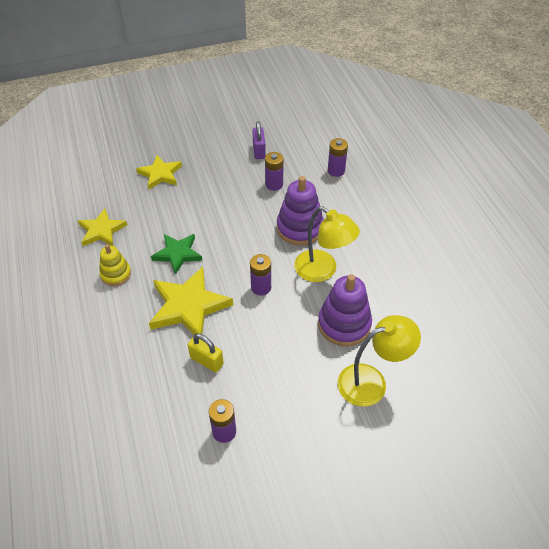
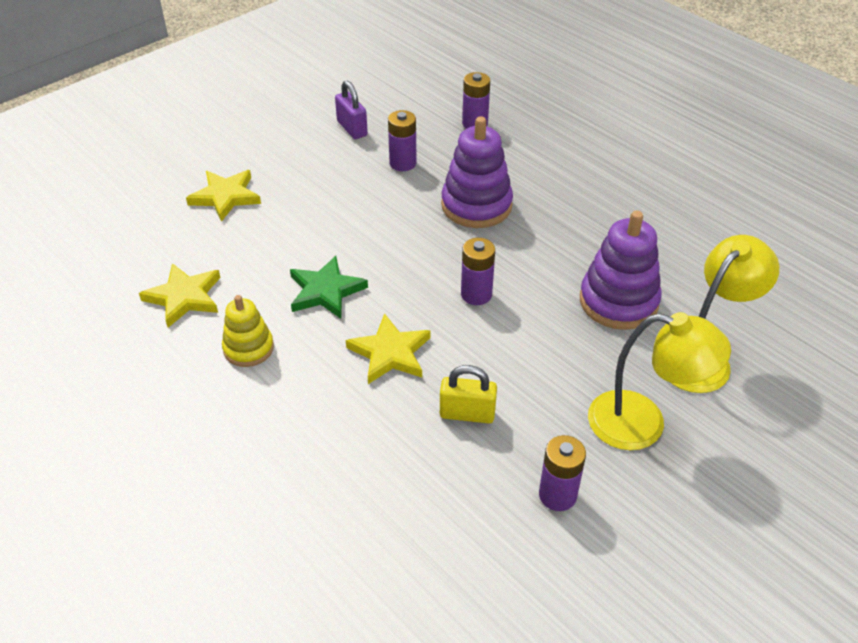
camera: 25 degrees left, 5 degrees down
yellow star [149,267,233,335] -> yellow star [346,313,431,384], size x0.63
yellow lamp [294,206,360,282] -> yellow lamp moved to [588,312,731,450]

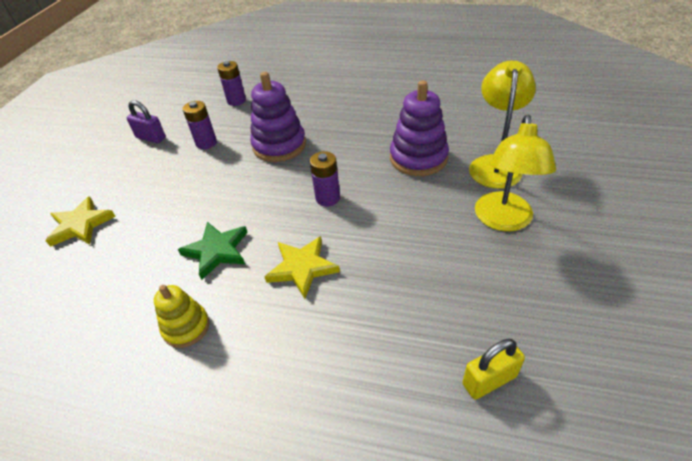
camera: 30 degrees left, 0 degrees up
yellow star [139,263,220,328] -> none
yellow padlock [440,365,497,423] -> yellow padlock moved to [462,339,525,400]
purple battery [539,435,586,511] -> none
yellow lamp [588,312,731,450] -> yellow lamp turned 120 degrees clockwise [475,115,556,231]

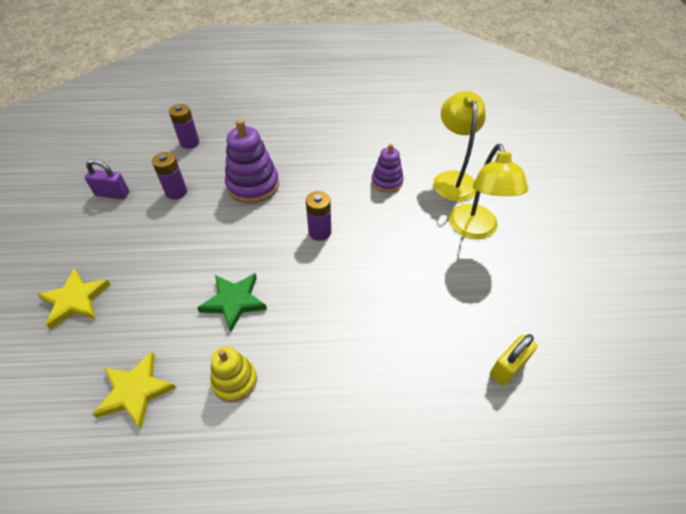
camera: 20 degrees left, 5 degrees up
yellow star [264,236,340,299] -> yellow star moved to [92,351,176,428]
purple stacking toy [390,80,449,176] -> purple stacking toy [372,144,404,193], size x0.61

